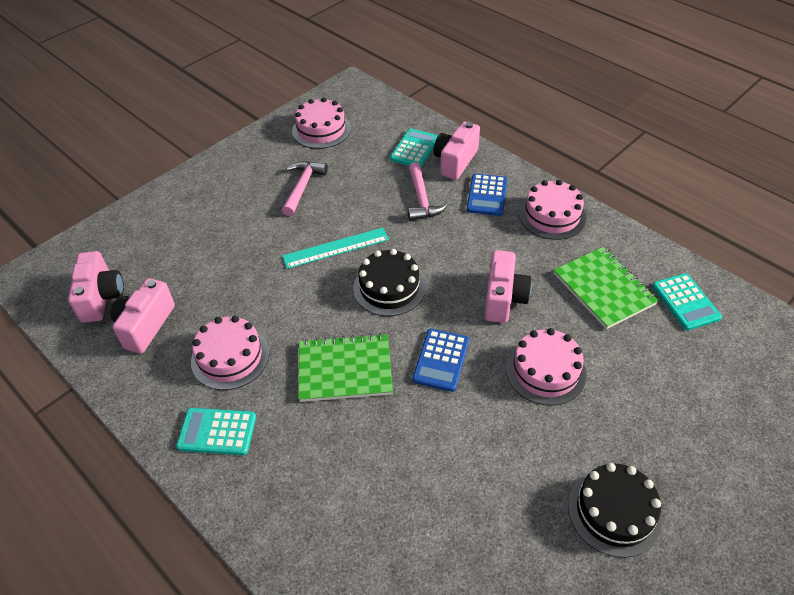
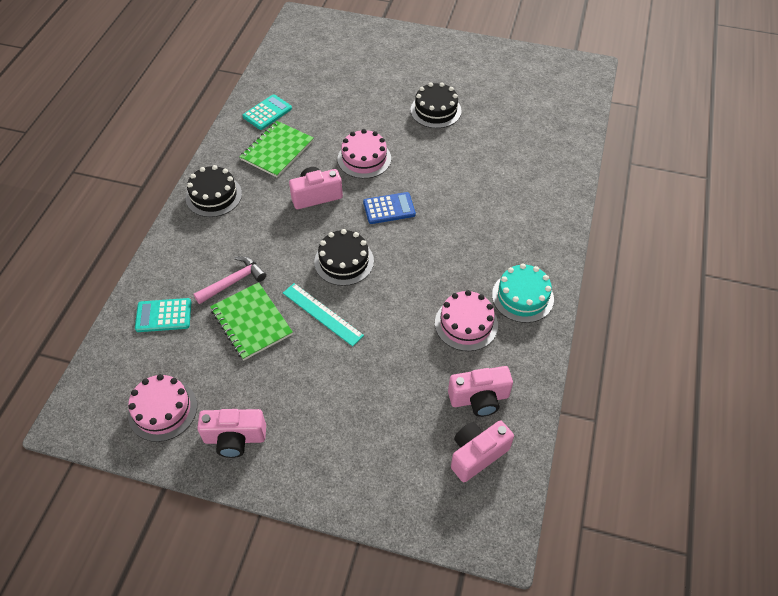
camera: 120 degrees left, 5 degrees up
turquoise calculator [176,408,256,455] -> turquoise cake [492,264,554,323]
pink hammer [282,161,328,216] -> none
green notebook [299,333,393,402] -> green notebook moved to [210,282,293,360]
pink camera [433,122,480,180] -> pink camera moved to [197,409,266,458]
blue calculator [467,174,507,216] -> none
pink cake [519,180,586,240] -> black cake [186,165,242,217]

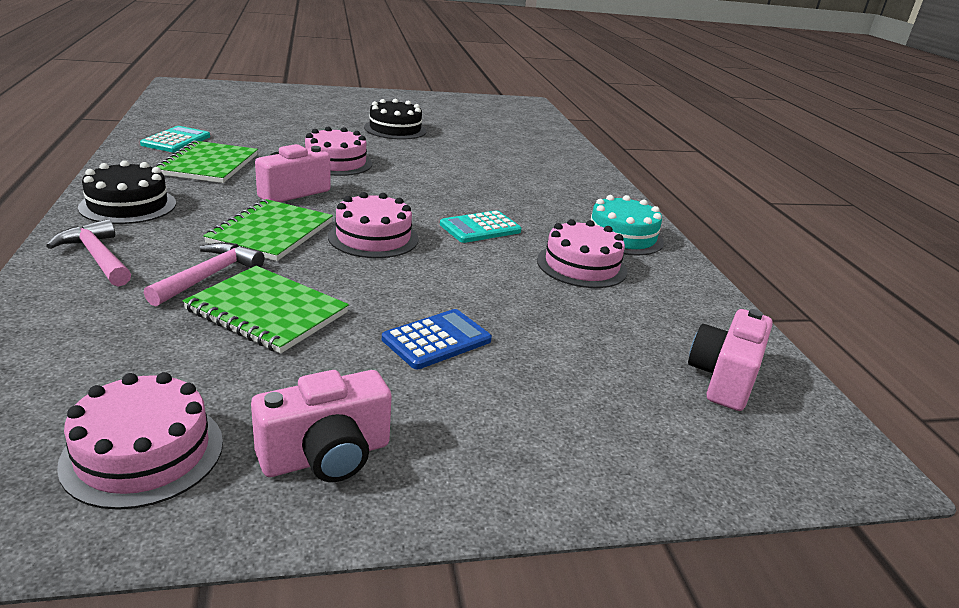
camera: 30 degrees left, 25 degrees down
turquoise calculator [135,298,191,332] -> turquoise calculator moved to [440,210,522,243]
turquoise ruler [283,283,364,346] -> none
black cake [314,229,374,286] -> pink cake [328,192,418,258]
blue calculator [363,192,416,224] -> blue calculator moved to [382,309,492,369]
pink camera [448,366,513,417] -> none
none -> pink hammer [46,219,131,286]
none -> green notebook [203,199,333,261]

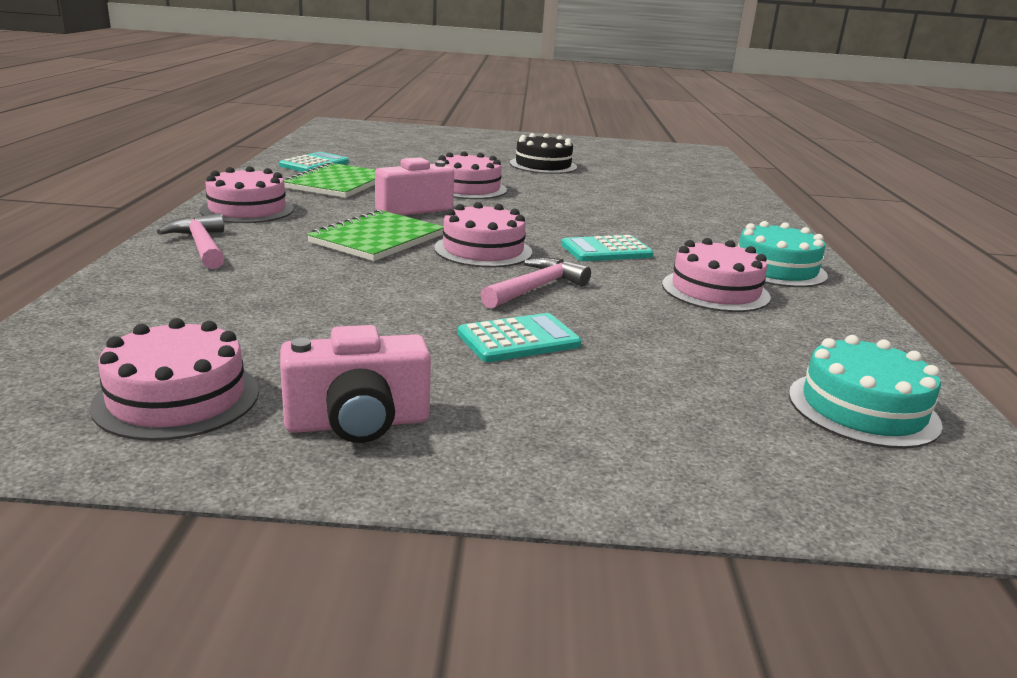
camera: 15 degrees right, 5 degrees down
black cake [78,160,176,224] -> pink cake [200,166,294,223]
pink hammer [144,242,265,306] -> pink hammer moved to [480,258,591,309]
green notebook [183,266,349,354] -> none
blue calculator [382,309,492,369] -> turquoise calculator [457,313,581,362]
pink camera [688,309,773,411] -> turquoise cake [789,335,943,449]

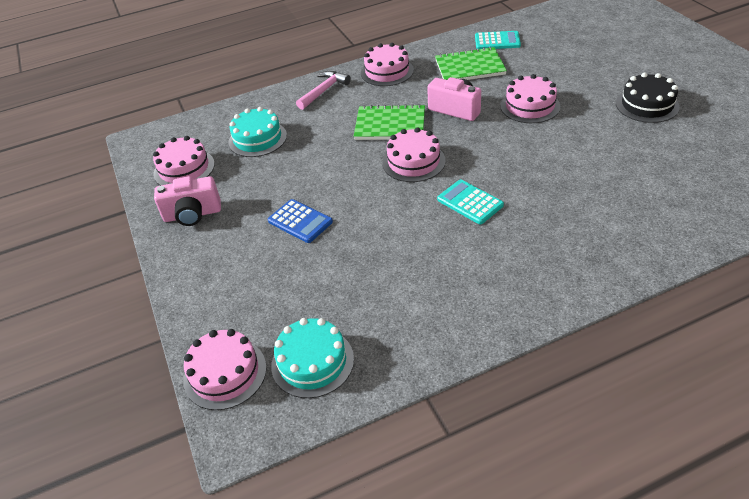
camera: 70 degrees right, 20 degrees up
pink camera [280,325,431,443] -> pink camera turned 60 degrees counterclockwise [154,176,221,226]
turquoise calculator [457,313,581,362] -> blue calculator [268,199,333,243]
pink hammer [480,258,591,309] -> none
pink cake [662,238,771,312] -> pink cake moved to [183,329,267,410]
turquoise cake [738,221,828,287] -> turquoise cake moved to [228,107,287,157]

